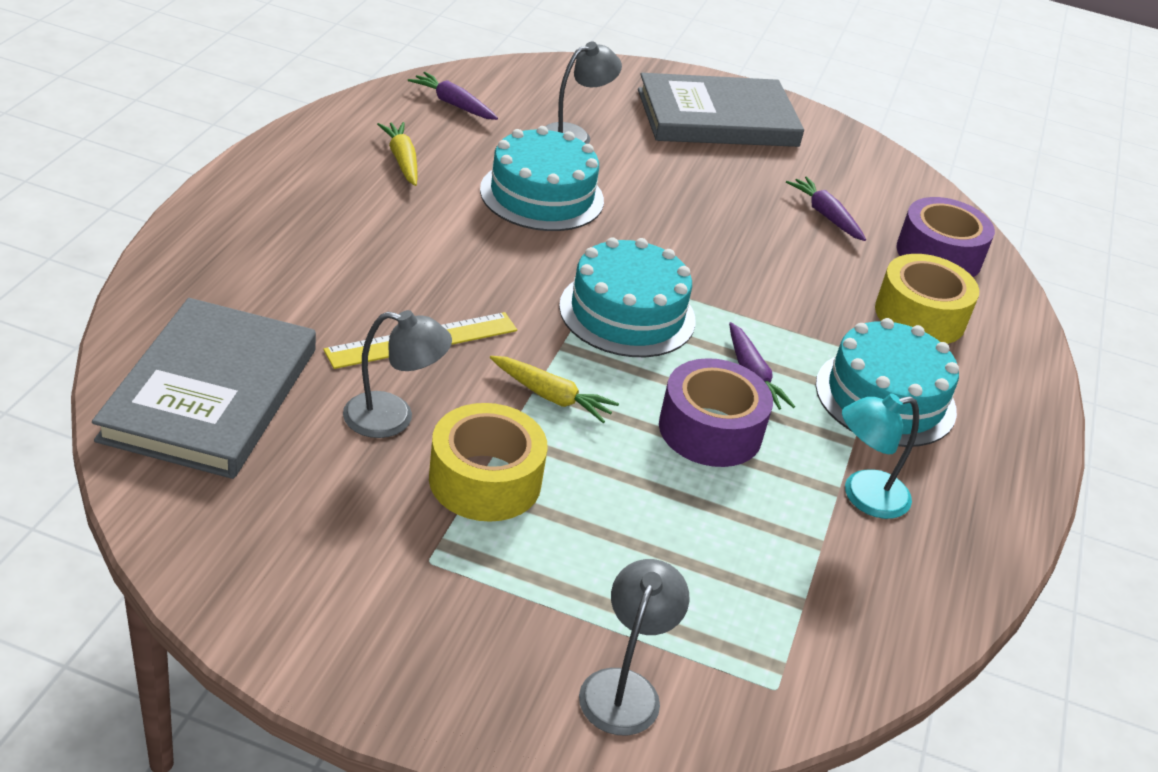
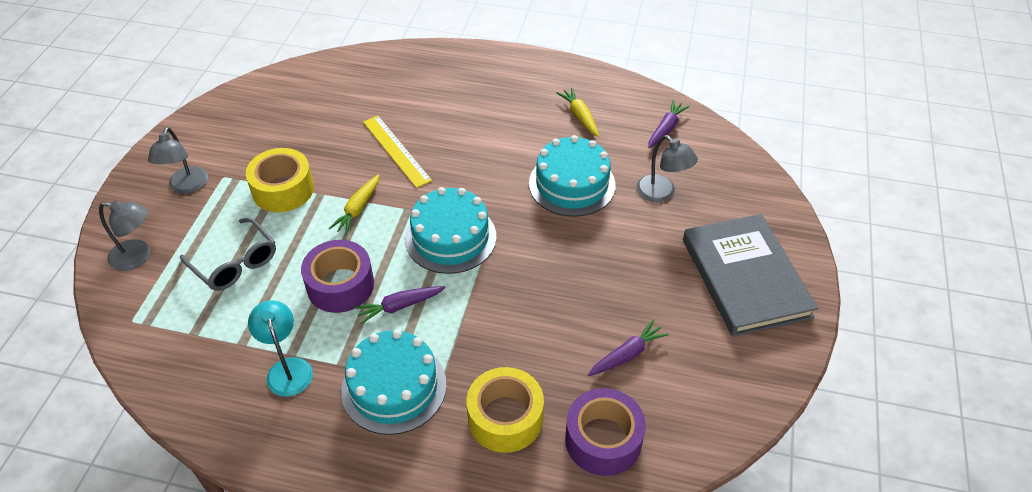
camera: 90 degrees right, 10 degrees up
grey book [92,298,316,479] -> none
grey lamp [343,310,452,438] -> grey lamp moved to [148,127,208,194]
yellow carrot [377,122,418,186] -> yellow carrot turned 90 degrees counterclockwise [556,87,599,137]
none -> grey glasses [180,218,276,291]

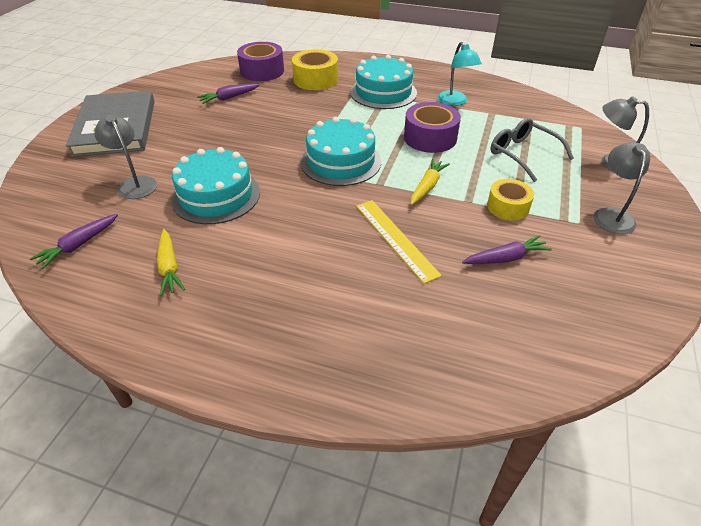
camera: 175 degrees left, 5 degrees down
yellow tape [246,148,314,212] -> yellow tape [487,179,534,220], size x0.66
purple carrot [354,286,446,324] -> purple carrot moved to [462,235,552,264]

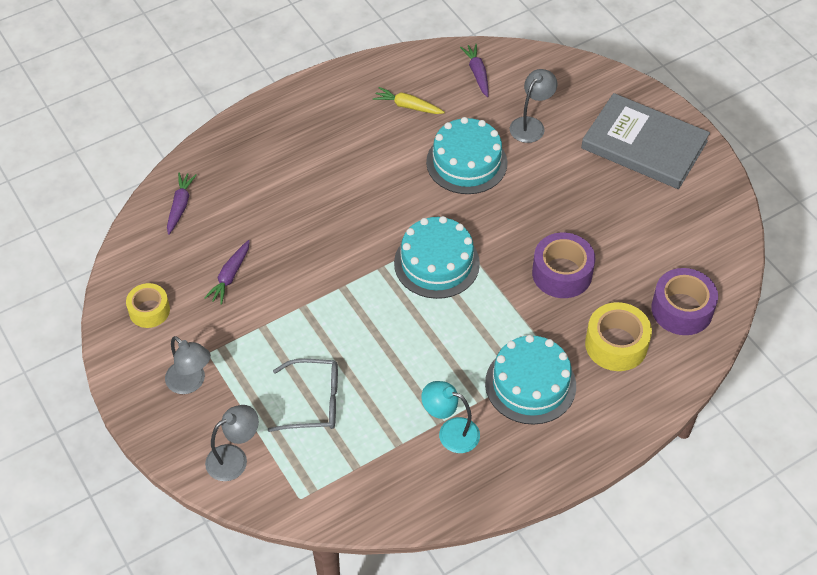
camera: 130 degrees right, 10 degrees up
grey lamp [94,115,157,199] -> grey lamp turned 60 degrees counterclockwise [510,69,557,143]
purple carrot [197,83,260,104] -> purple carrot moved to [167,172,197,235]
yellow ruler [356,200,442,284] -> none
purple tape [404,102,461,153] -> purple tape moved to [532,233,595,298]
yellow carrot [411,159,450,205] -> none
yellow tape [487,179,534,220] -> yellow tape moved to [126,283,170,328]

